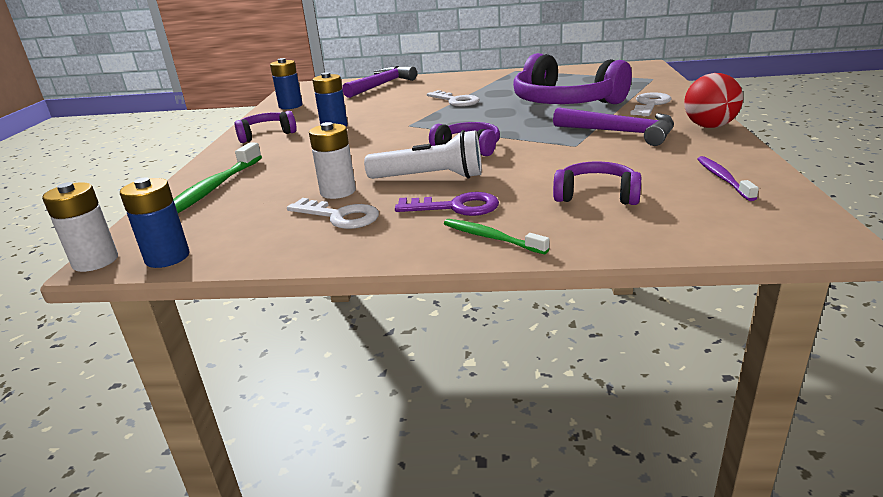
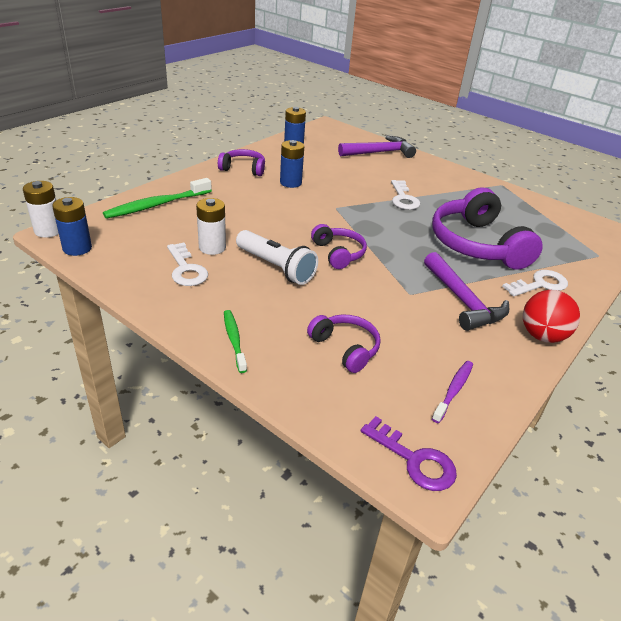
camera: 30 degrees right, 10 degrees up
purple key [395,192,499,216] -> purple key moved to [361,416,457,491]

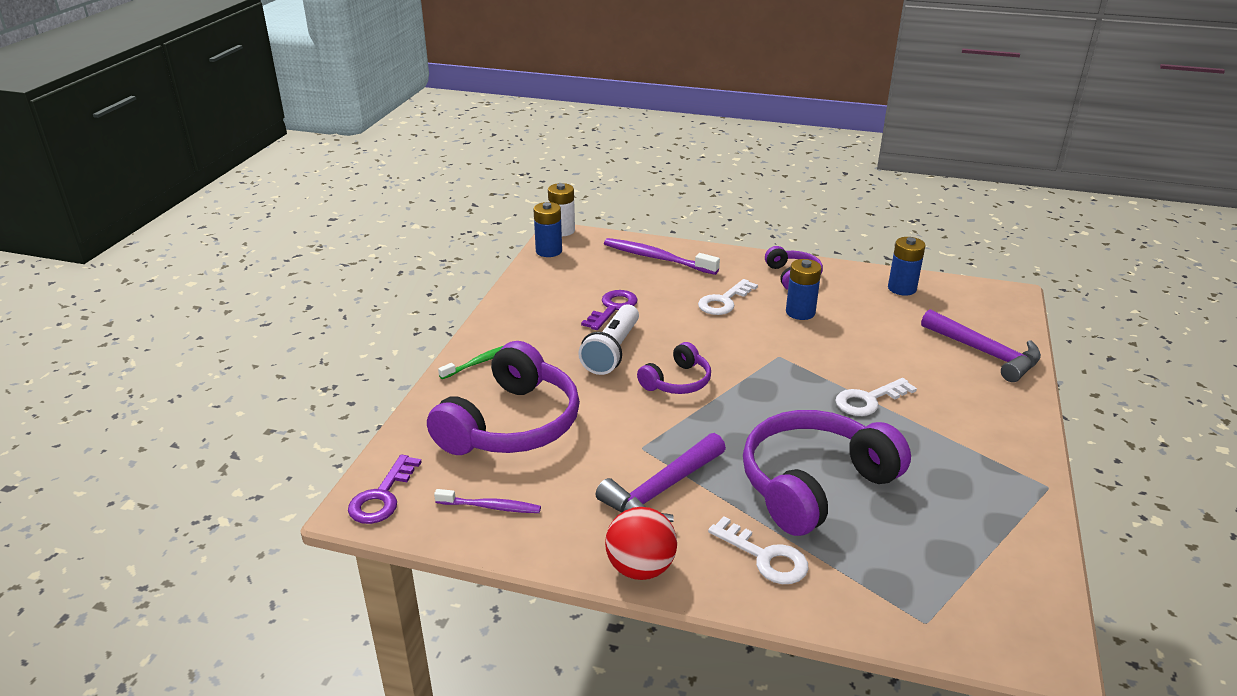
camera: 70 degrees right, 5 degrees down
green toothbrush [103,178,212,219] -> purple toothbrush [604,238,720,275]
white key [167,242,208,286] -> white key moved to [698,279,758,315]
white battery [196,198,226,255] -> purple key [581,290,638,330]
purple headphones [307,314,381,373] -> purple headphones [427,341,580,455], size x1.93

